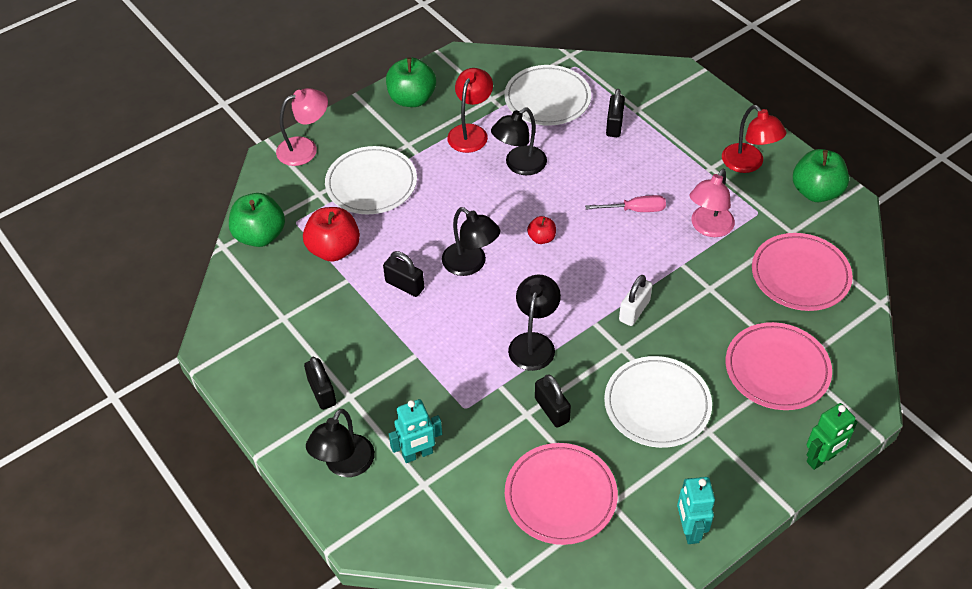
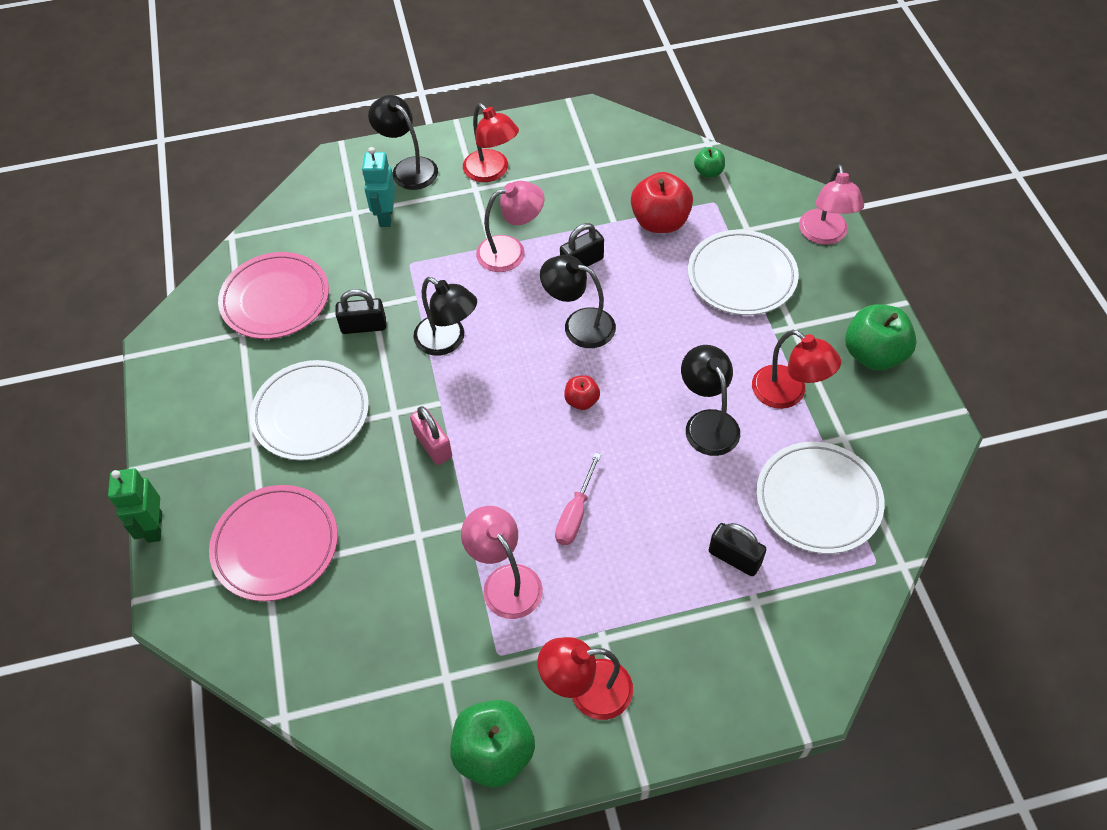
camera: 115 degrees right, 5 degrees up
green apple [229,193,285,247] -> green apple [694,147,725,178], size x0.52
black padlock [304,357,336,410] -> red lamp [463,103,519,182]
black lamp [442,207,500,276] -> black lamp turned 45 degrees clockwise [540,255,616,348]
white padlock [619,275,653,326] -> pink padlock [410,406,452,465]
turquoise robot [677,477,715,544] -> none
pink plate [752,233,853,311] -> none
none -> pink lamp [476,181,544,272]

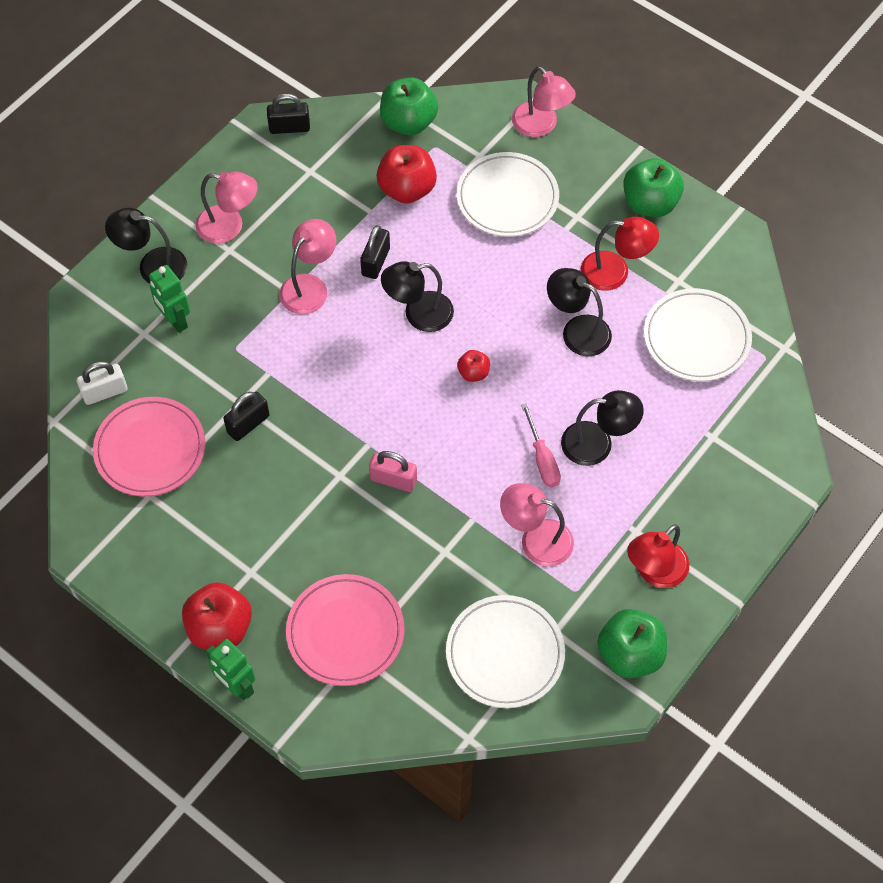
camera: 40 degrees left, 5 degrees up
white plate [250,360,369,461] -> white plate moved to [446,595,565,708]
turquoise robot [362,147,396,227] -> green robot [149,265,190,333]
black lamp [413,277,477,356] -> black lamp moved to [561,390,644,466]
red lamp [463,103,519,182] -> pink lamp [195,171,258,244]
green apple [694,147,725,178] -> green apple [380,77,438,135], size x1.92
black padlock [709,523,767,576] -> black padlock moved to [267,93,310,134]
none -> white padlock [77,361,128,405]
none -> red apple [182,582,252,650]

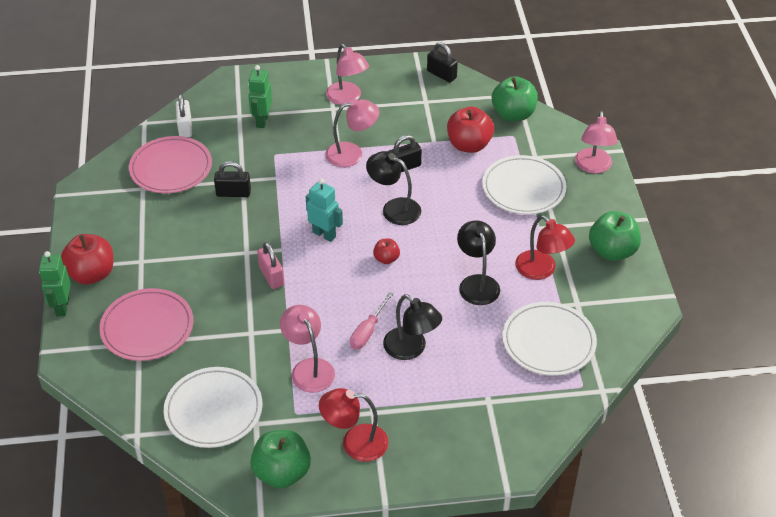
camera: 45 degrees right, 15 degrees down
white padlock [77,361,128,405] -> white padlock turned 60 degrees clockwise [176,94,192,137]
black lamp [105,208,187,284] -> none
none -> turquoise robot [306,179,343,242]

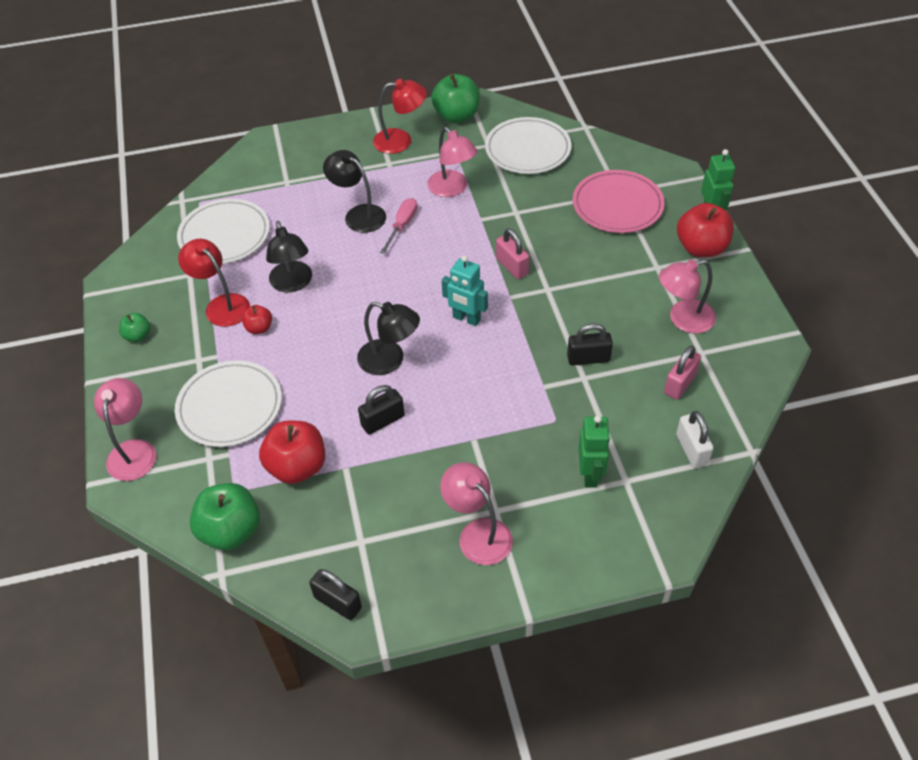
camera: 175 degrees right, 5 degrees up
pink plate [129,136,212,193] -> pink padlock [664,345,701,399]
pink lamp [325,99,379,167] -> pink lamp moved to [659,259,716,334]
red apple [373,239,400,264] -> red apple moved to [241,305,272,334]
green apple [589,211,641,261] -> green apple [119,313,151,342], size x0.52

